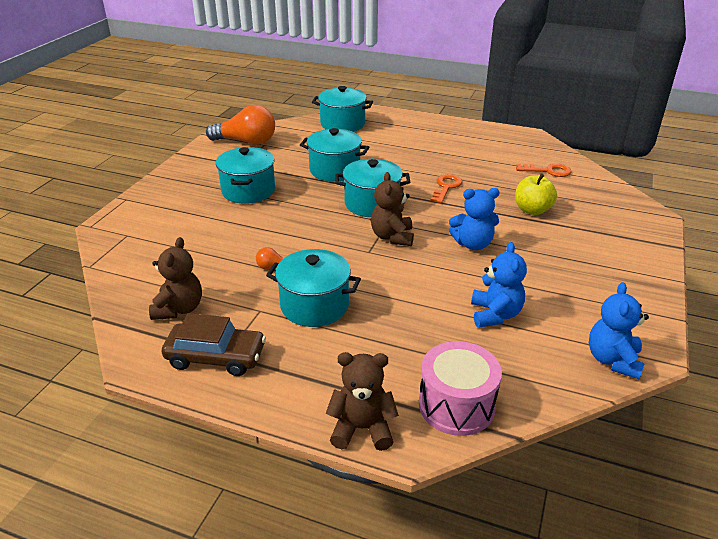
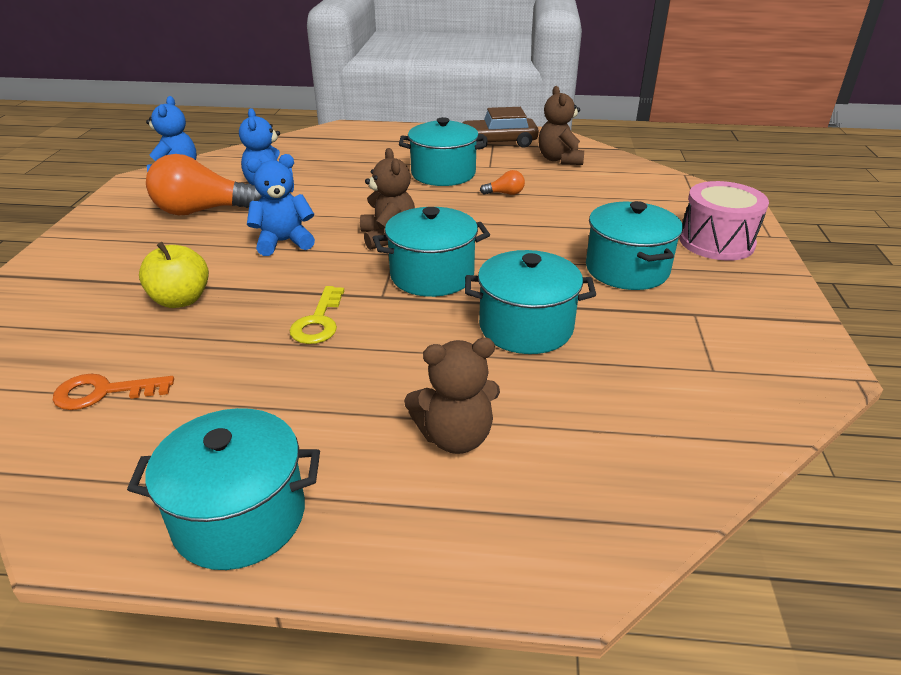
camera: 165 degrees right, 0 degrees up
orange light bulb [206,105,275,145] -> orange light bulb moved to [146,154,262,215]
turquoise pot [312,86,373,132] -> turquoise pot moved to [127,408,320,570]
brown teddy bear [326,352,399,451] -> brown teddy bear moved to [404,338,500,454]
pink drum [419,341,502,436] -> pink drum moved to [679,181,769,261]
orange key [430,174,462,203] -> yellow key [289,286,344,344]

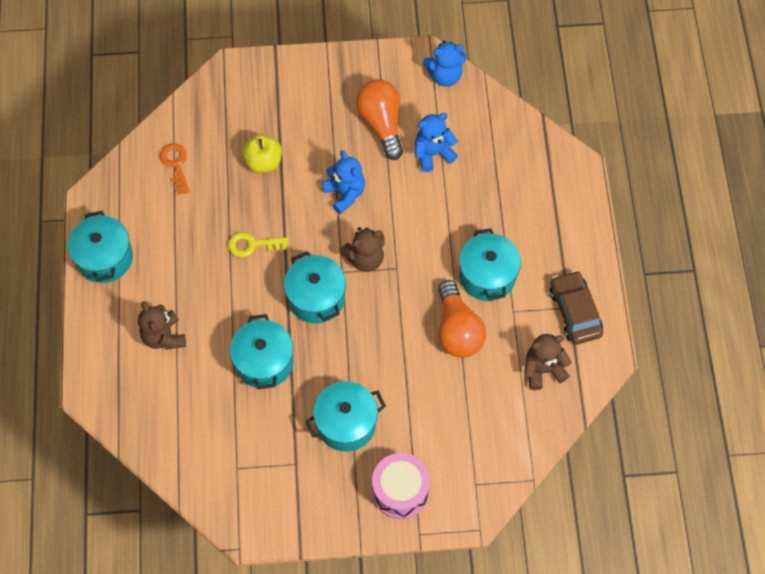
camera: 80 degrees right, 30 degrees up
orange light bulb [480,170,525,195] -> orange light bulb [438,280,486,358], size x2.33

